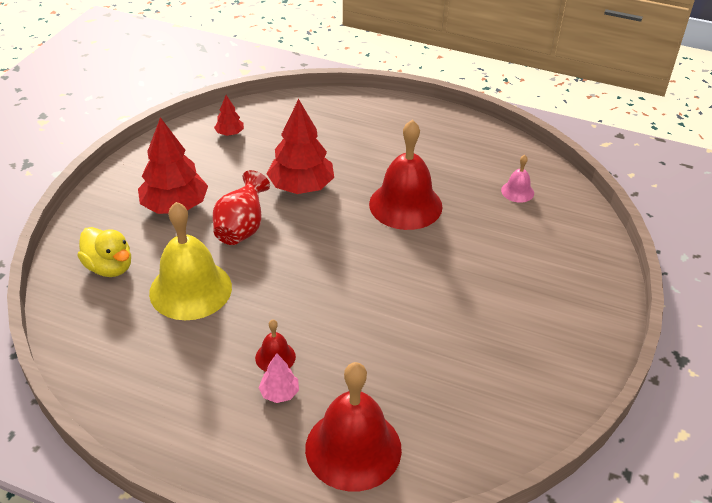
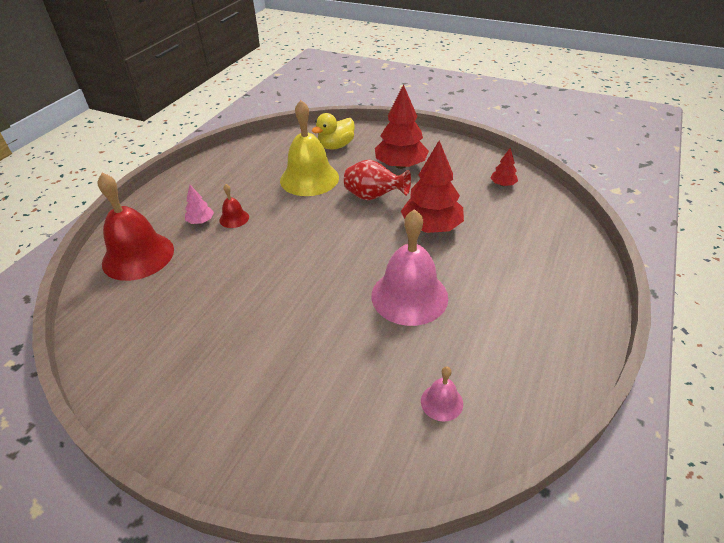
camera: 95 degrees right, 0 degrees up
red bell [369,120,443,230] -> pink bell [371,209,448,326]

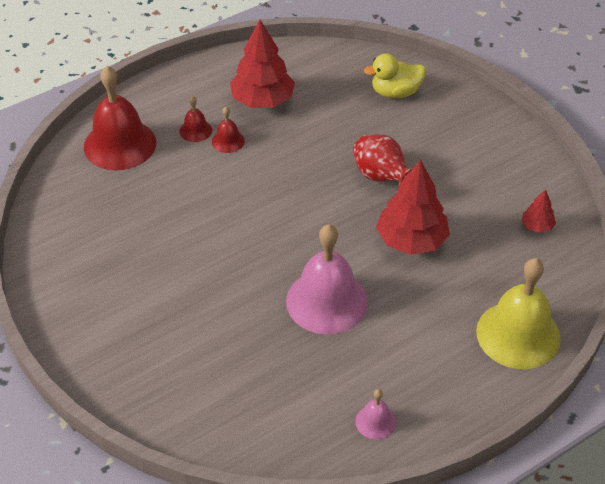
camera: 30 degrees right, 5 degrees up
pink tree [185,185,214,224] -> red bell [180,96,212,142]
yellow bell [280,100,339,196] -> yellow bell moved to [476,258,561,369]
red tree [375,84,429,169] -> red tree moved to [230,20,295,108]
pink bell [421,367,463,422] -> pink bell moved to [355,389,396,439]

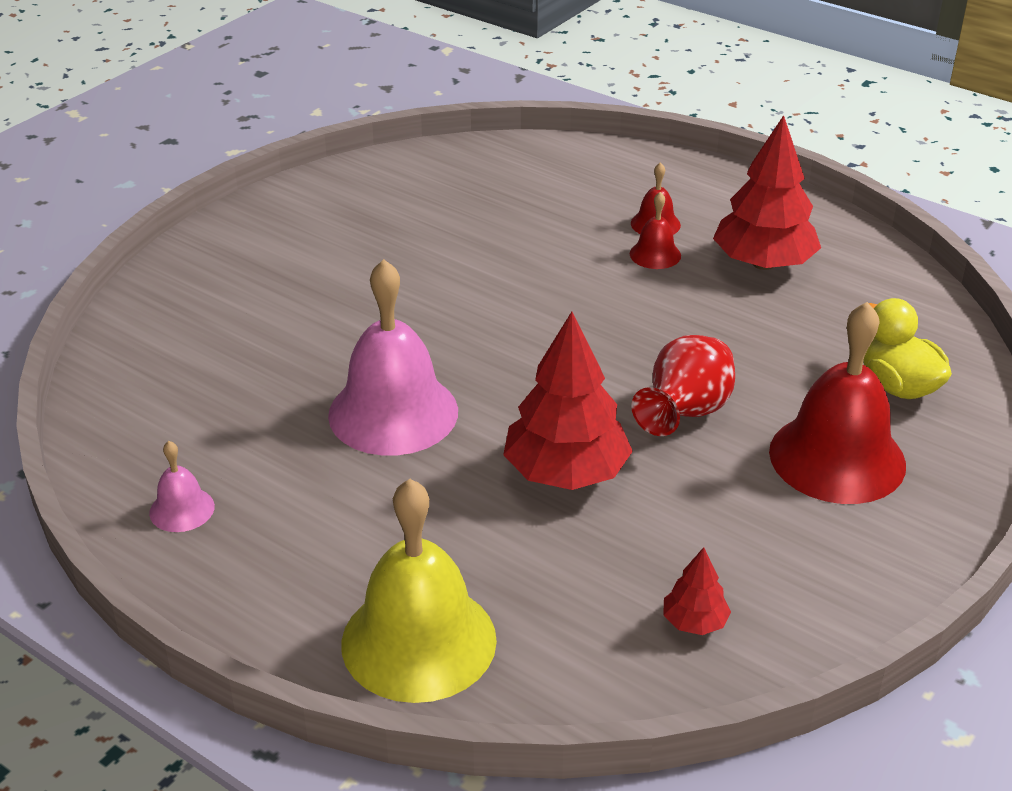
camera: 70 degrees right, 10 degrees down
red bell [84,66,156,170] -> red bell moved to [769,302,906,504]

